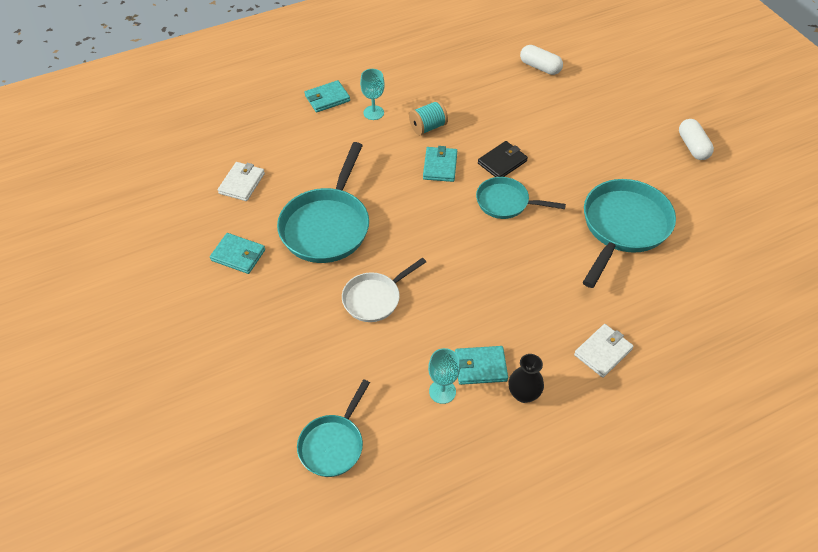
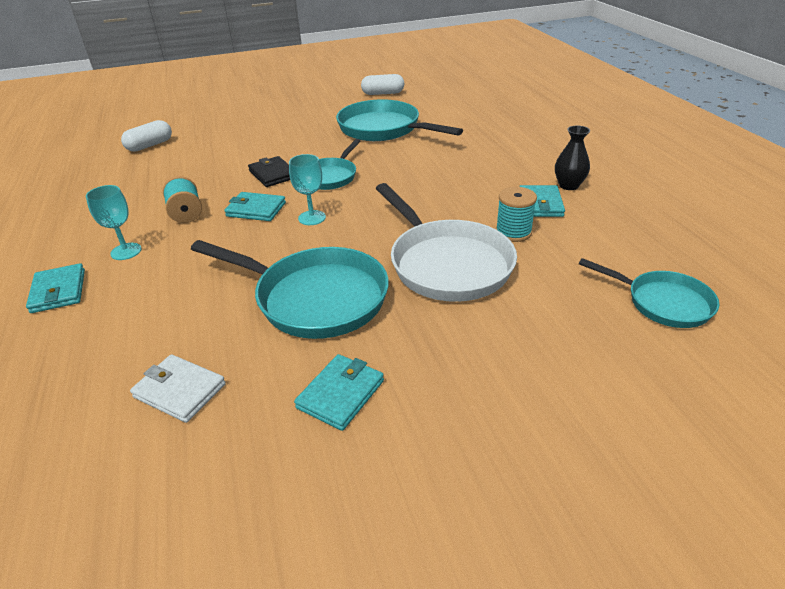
camera: 80 degrees left, 15 degrees down
white pan [342,258,426,322] -> white pan [375,183,517,302], size x1.68
turquoise goblet [428,348,460,404] -> turquoise goblet moved to [289,154,326,225]
white wallet [574,324,634,378] -> none
white capsule [679,119,714,160] -> white capsule moved to [361,74,404,95]
none -> turquoise spool [496,187,537,242]

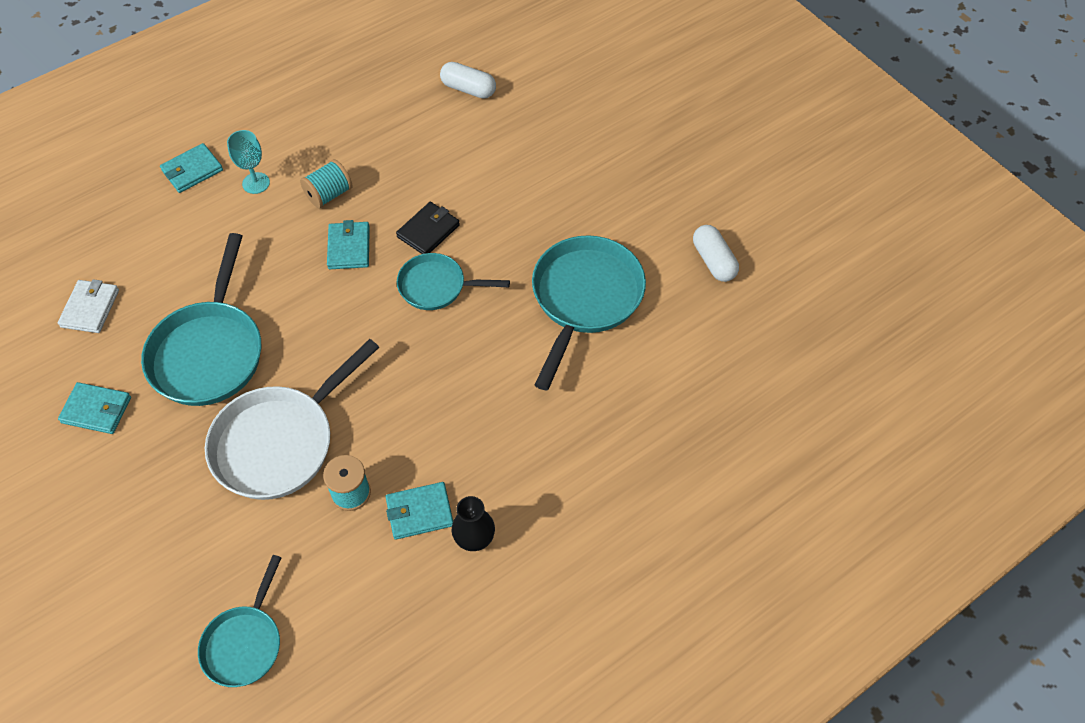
camera: 70 degrees right, 20 degrees up
turquoise goblet [289,154,326,225] -> none

